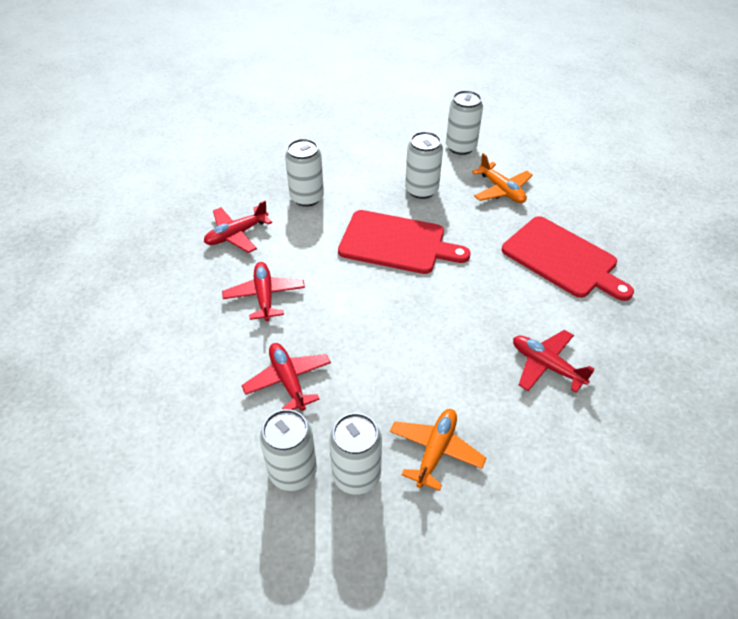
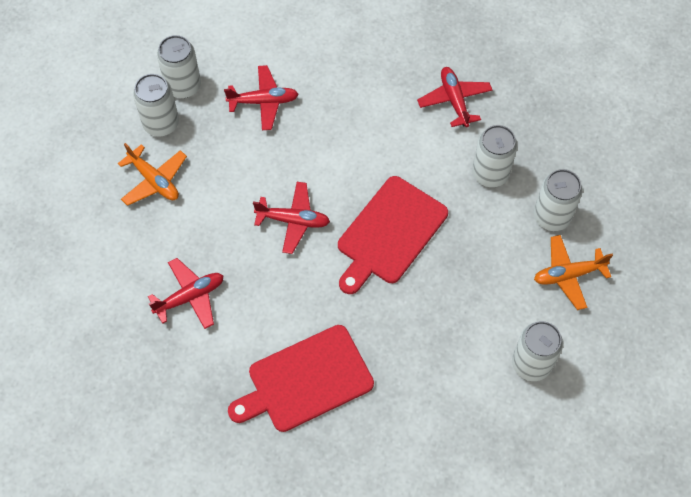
camera: 110 degrees right, 15 degrees up
red plane [222,262,305,322] -> red plane moved to [253,182,330,254]
white can [405,131,443,199] -> white can moved to [534,169,583,231]
orange plane [472,153,533,203] -> orange plane moved to [534,235,613,310]

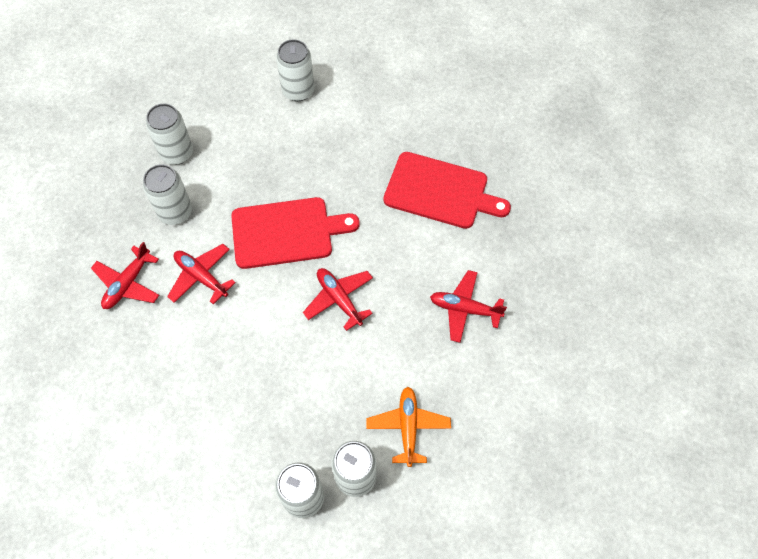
camera: 135 degrees left, 0 degrees up
red plane [224,65,298,130] -> red plane moved to [167,244,236,304]
orange plane [534,235,613,310] -> none

